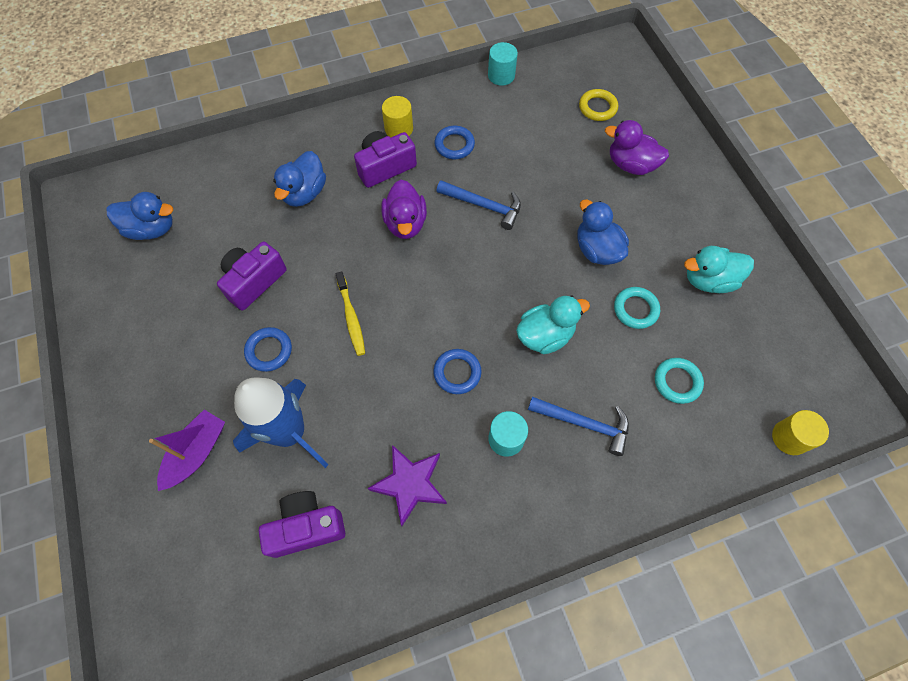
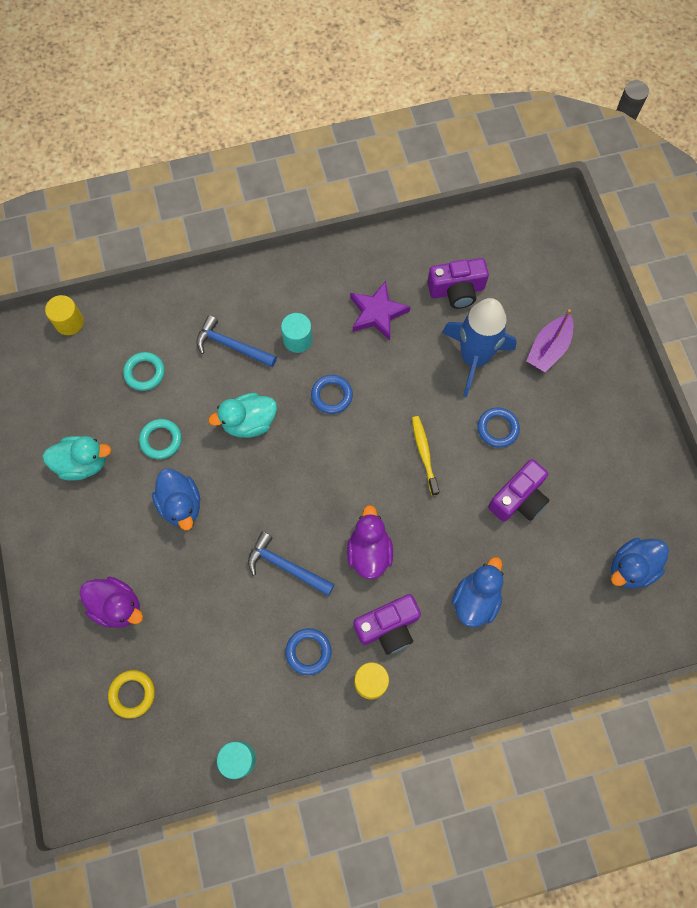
camera: 175 degrees left, 5 degrees up
blue duck [106,192,173,240] -> blue duck turned 45 degrees counterclockwise [611,538,669,588]

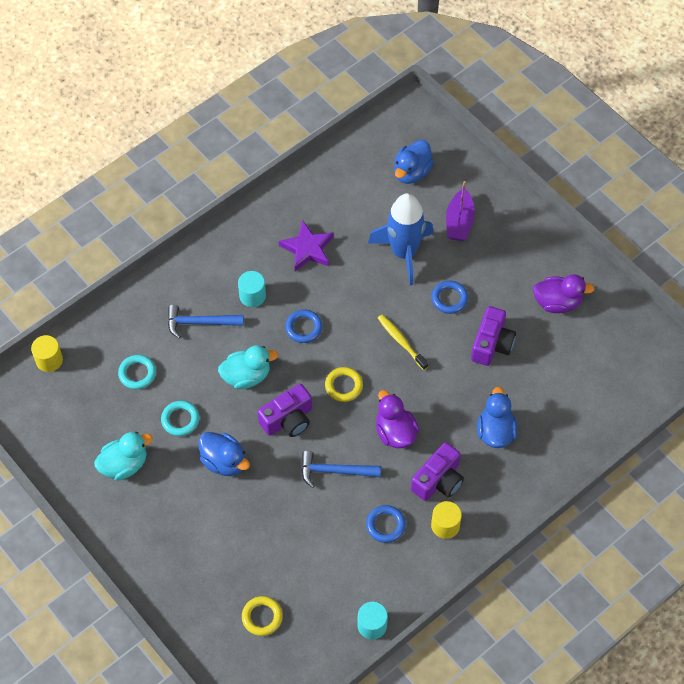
camera: 25 degrees left, 10 degrees down
purple duck [80,577,143,628] -> purple duck moved to [533,274,595,313]
turquoise duck [208,393,277,438] -> turquoise duck turned 150 degrees counterclockwise [218,345,278,389]
purple camera [427,258,489,309] -> purple camera moved to [258,384,312,437]
blue duck [611,538,669,588] -> blue duck moved to [394,140,434,184]
none -> yellow ring [325,367,363,402]

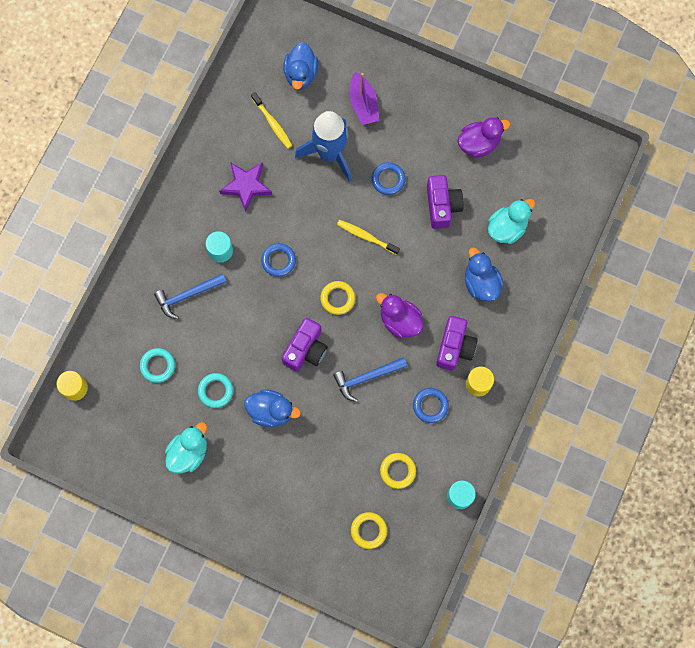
camera: 25 degrees left, 15 degrees up
turquoise duck [218,345,278,389] -> turquoise duck moved to [488,199,535,244]
none -> yellow toothbrush [251,92,293,149]
none -> yellow ring [380,453,416,489]

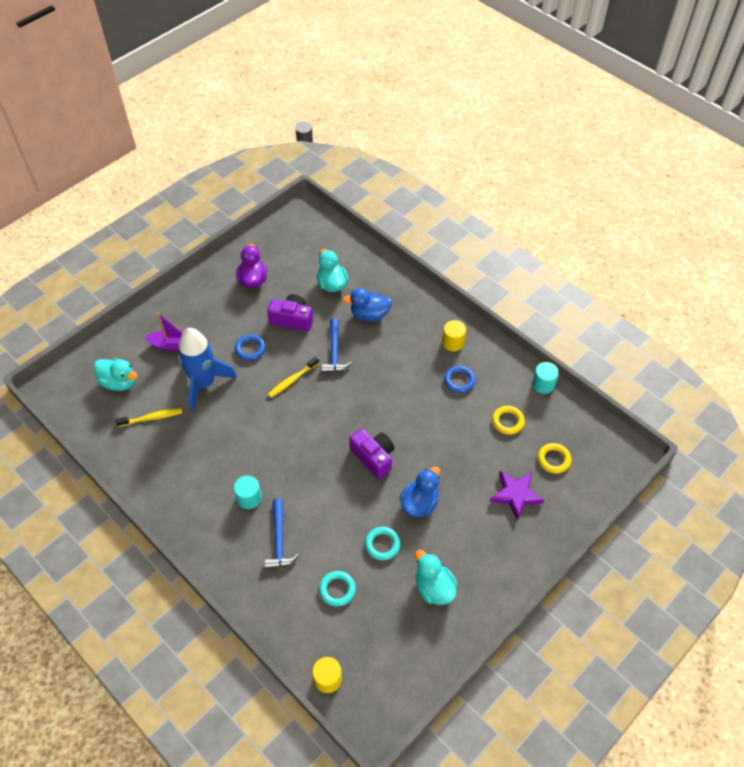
camera: 70 degrees left, 20 degrees down
purple star [219,162,272,212] -> purple star moved to [490,471,544,520]
blue ring [261,243,296,277] -> none
blue duck [283,42,318,90] -> turquoise duck [94,358,137,391]
yellow ring [320,281,355,315] -> none
blue hammer [333,357,407,402] -> blue hammer moved to [321,318,352,373]
purple duck [376,293,424,338] -> none
purple camera [436,316,478,371] -> none

